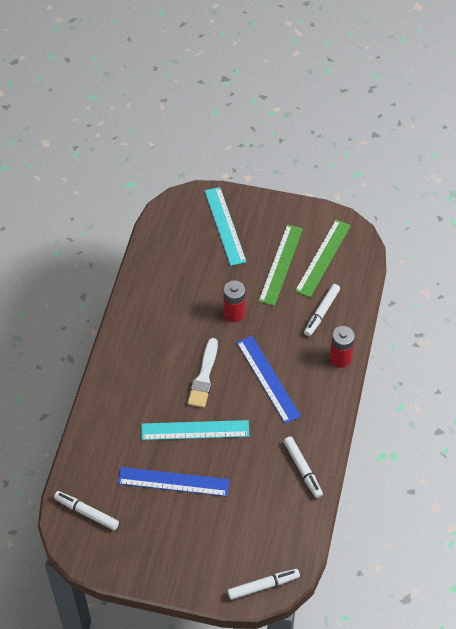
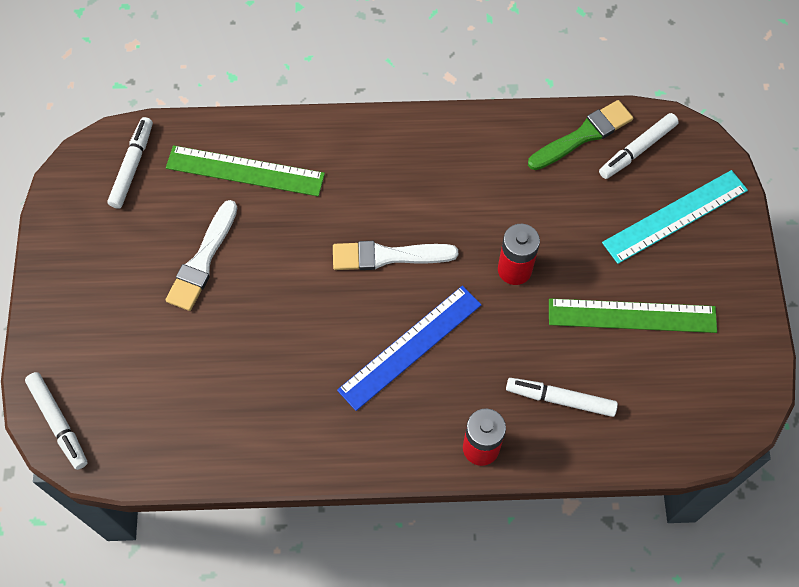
camera: 75 degrees right, 10 degrees up
blue ruler [118,467,230,497] -> white brush [166,200,237,311]
turquoise ruler [141,420,249,440] -> none
white marker [284,436,323,498] -> white marker moved to [599,113,679,179]
green ruler [295,220,351,298] -> green ruler moved to [166,145,325,196]
none -> green brush [528,100,633,170]

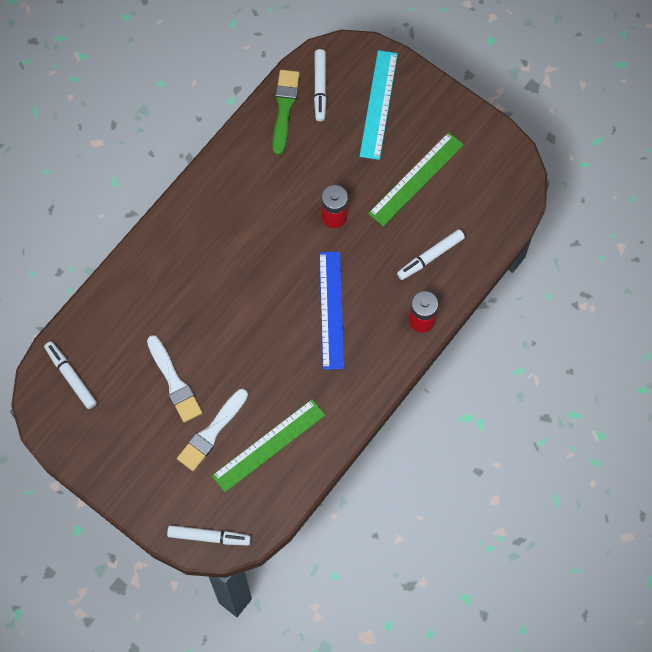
camera: 50 degrees left, 5 degrees up
green ruler [166,145,325,196] -> green ruler moved to [212,399,325,492]
white brush [333,241,458,270] -> white brush moved to [177,389,248,471]

